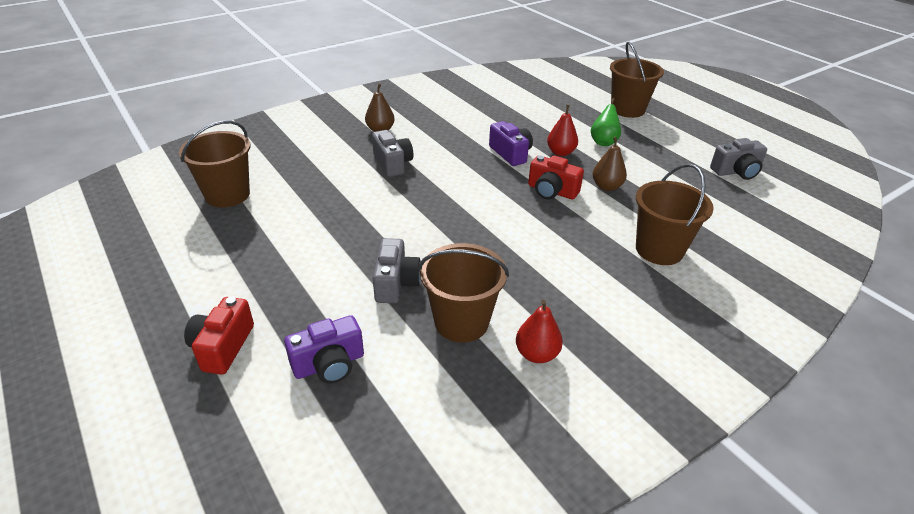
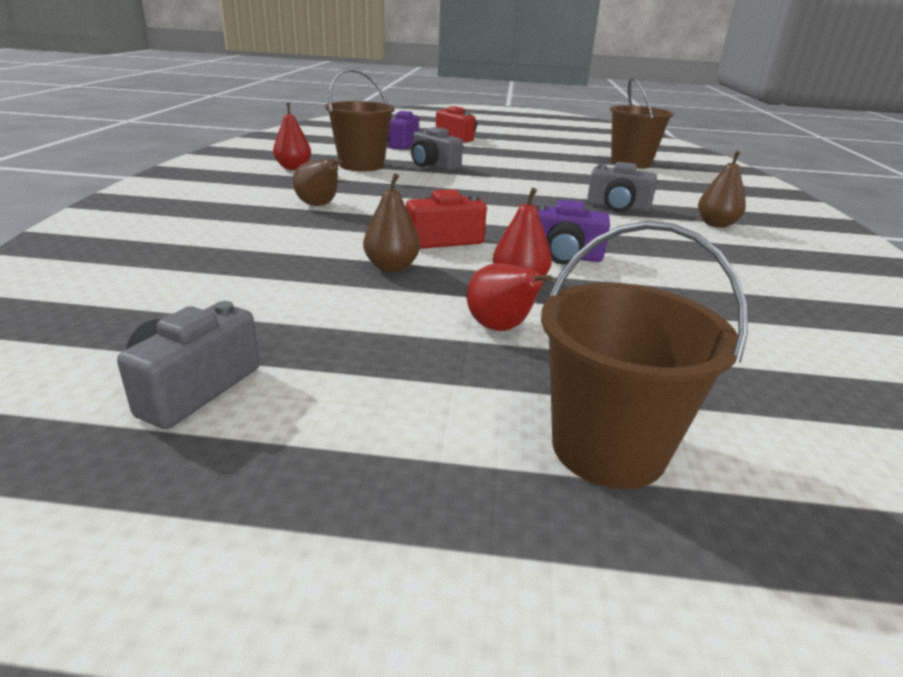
camera: 130 degrees right, 10 degrees down
green pear [591,98,621,146] -> red pear [467,263,552,331]
brown bucket [636,164,714,265] -> none
none -> brown pear [293,159,342,206]

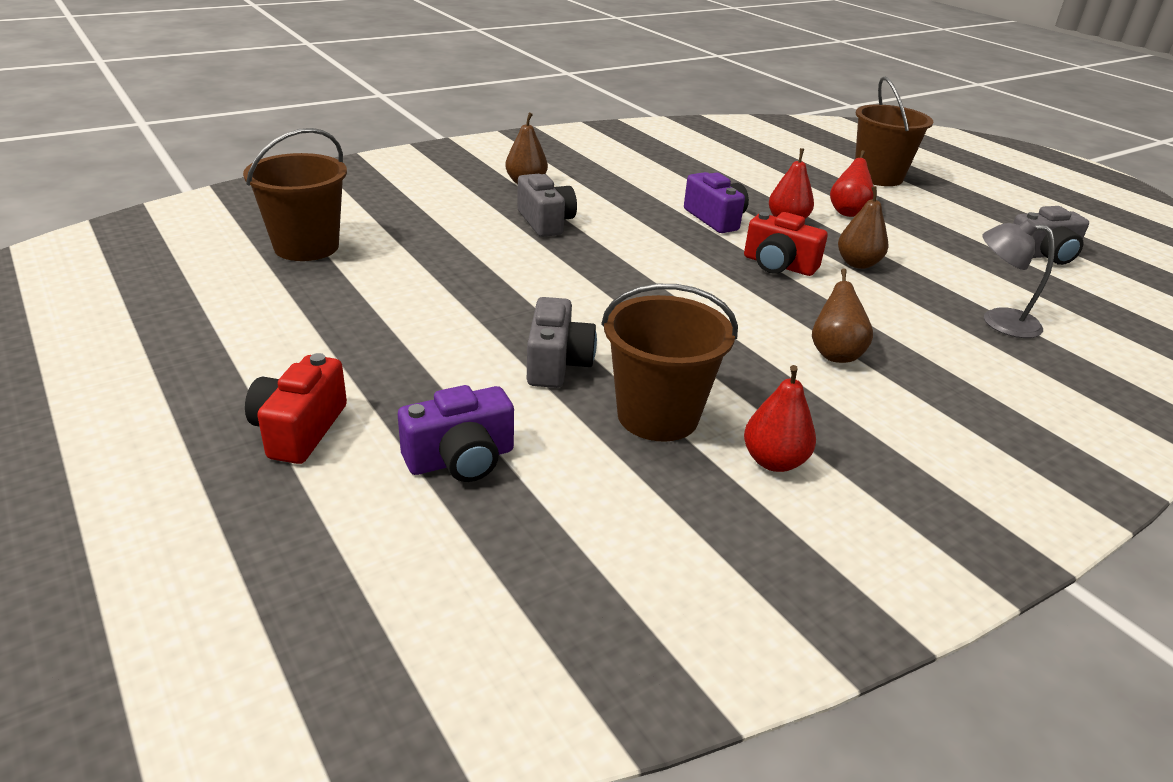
camera: 130 degrees left, 5 degrees up
none -> grey lamp [982,219,1055,338]

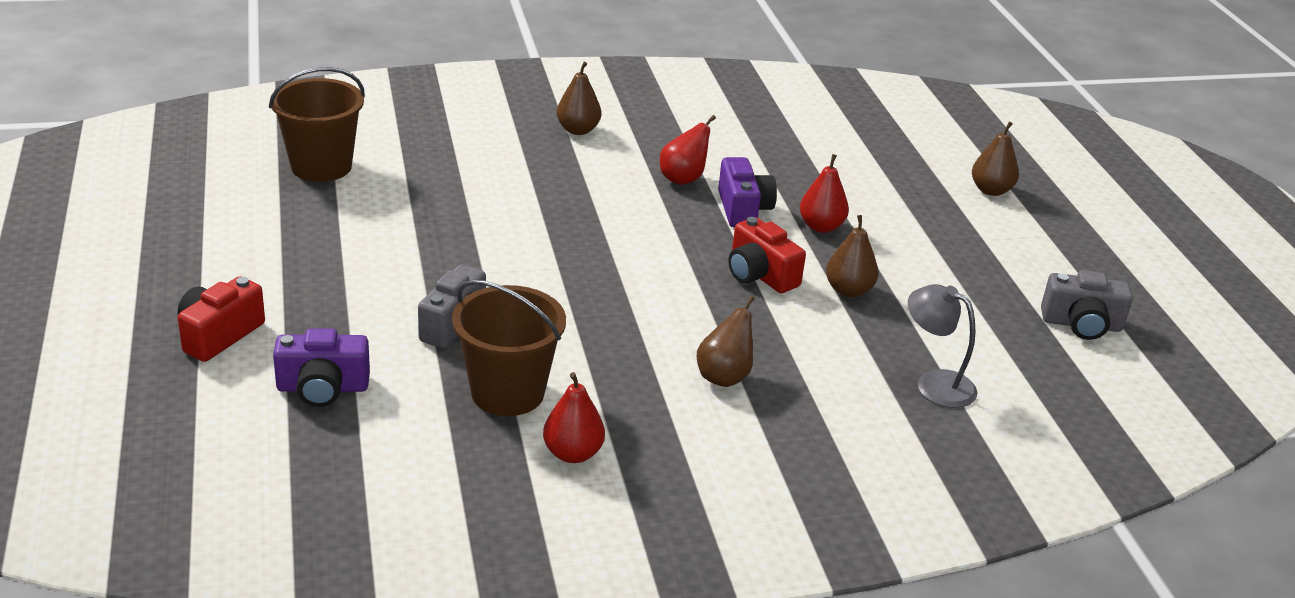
camera: 20 degrees right, 0 degrees up
grey camera [517,174,577,237] -> none
red pear [830,150,874,217] -> red pear moved to [660,115,716,185]
brown bucket [855,76,933,186] -> brown pear [972,121,1019,196]

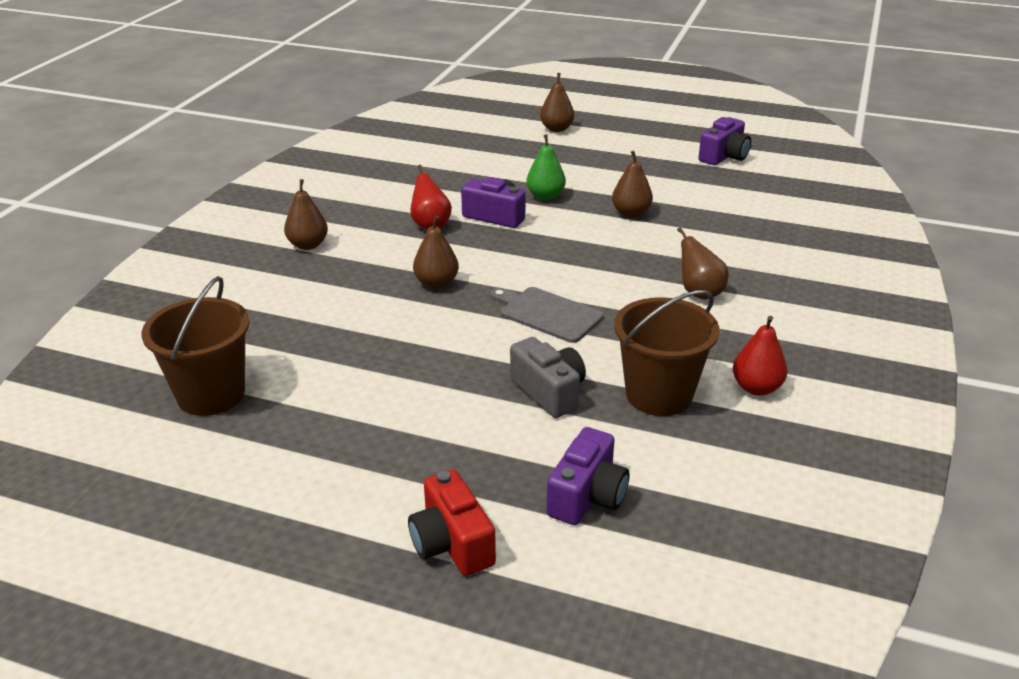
camera: 55 degrees left, 0 degrees up
red camera [728,217,806,293] -> none
red pear [800,154,849,233] -> green pear [526,134,566,200]
grey lamp [908,284,978,408] -> none
grey camera [1041,270,1133,340] -> purple camera [698,117,751,165]
none -> brown pear [413,216,459,289]
none -> grey cutting board [490,287,604,343]

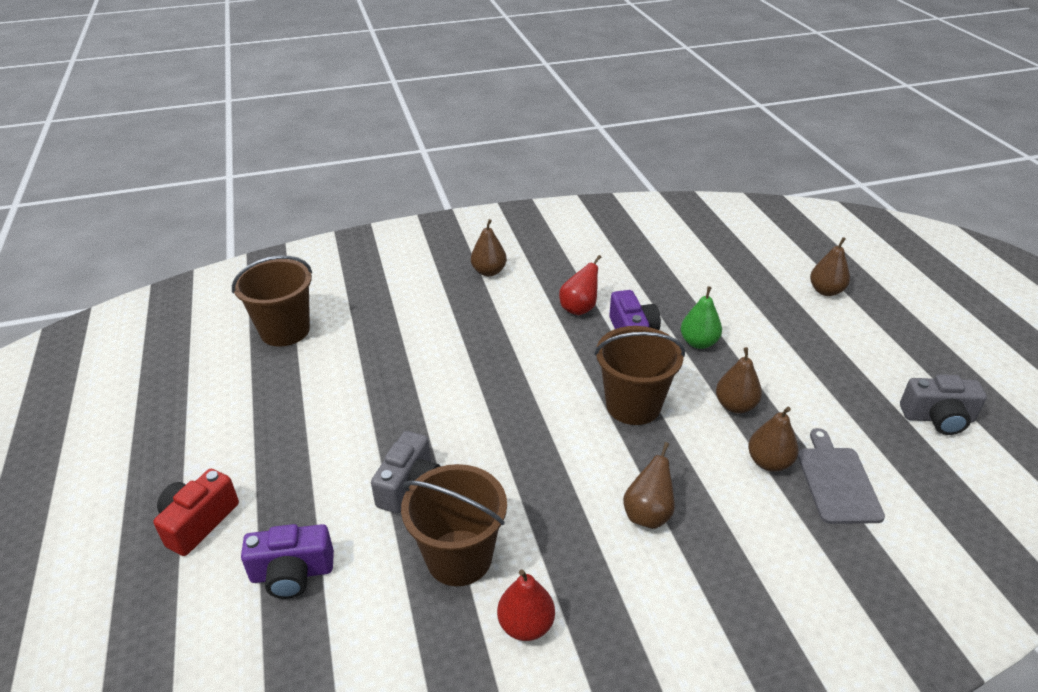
camera: 55 degrees right, 5 degrees up
brown pear [413,216,459,289] -> brown pear moved to [748,407,799,472]
grey cutting board [490,287,604,343] -> grey cutting board moved to [798,428,885,524]
purple camera [698,117,751,165] -> grey camera [900,375,987,435]
none -> brown bucket [594,326,685,425]

